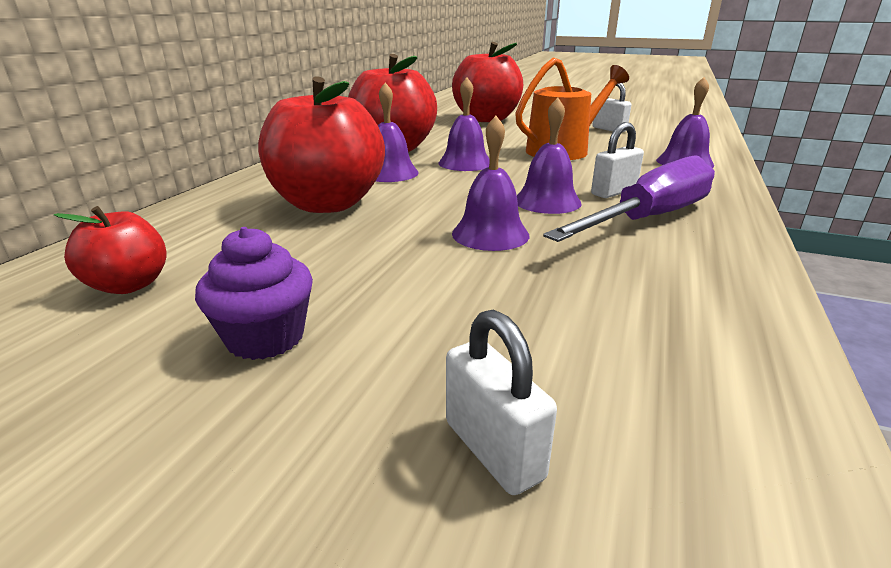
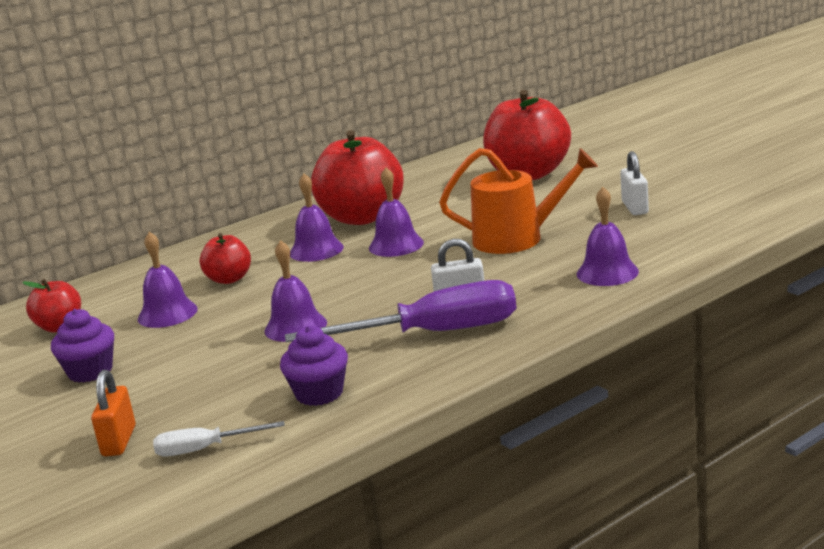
camera: 35 degrees right, 5 degrees down
red apple [258,76,385,213] -> red apple [199,233,251,284], size x0.50
white padlock [446,309,557,495] -> orange padlock [91,370,135,456]
purple bell [517,98,582,214] -> purple bell moved to [138,232,198,328]
none -> white screwdriver [153,421,285,457]
none -> purple cupcake [280,325,348,406]

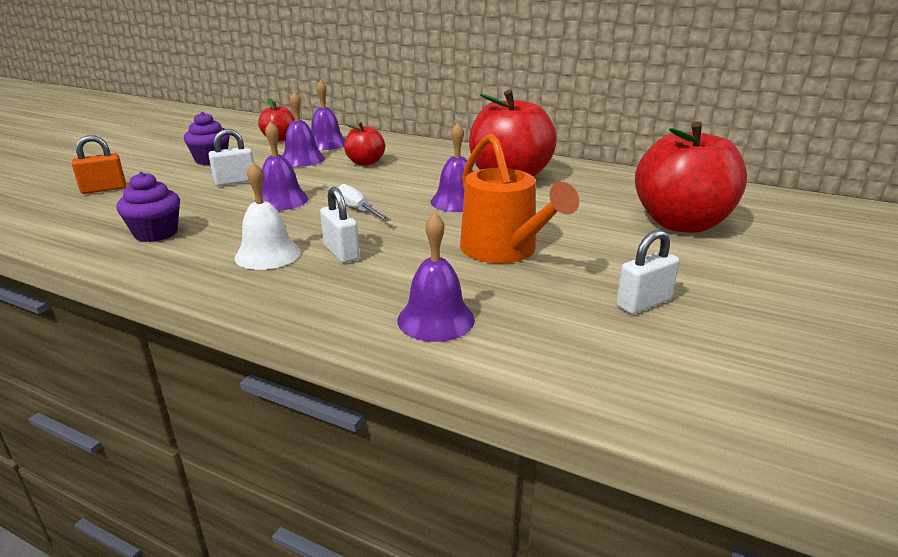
camera: 60 degrees right, 5 degrees up
white screwdriver [153,421,285,457] -> white screwdriver moved to [338,184,391,222]
purple screwdriver [285,280,517,342] -> white bell [235,162,301,270]
purple bell [290,174,344,262] -> purple bell moved to [311,80,345,150]
none -> white padlock [209,129,254,186]

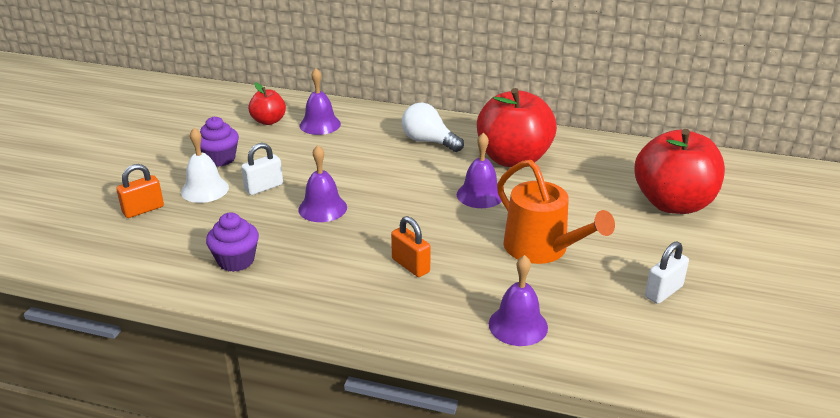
camera: 10 degrees left, 5 degrees up
white bell [235,162,301,270] -> white bell moved to [181,128,229,203]
purple bell [282,91,325,167] -> none
white padlock [320,187,360,263] -> orange padlock [391,216,431,277]
white screwdriver [338,184,391,222] -> none
red apple [344,122,385,166] -> none
none -> white light bulb [402,103,464,152]

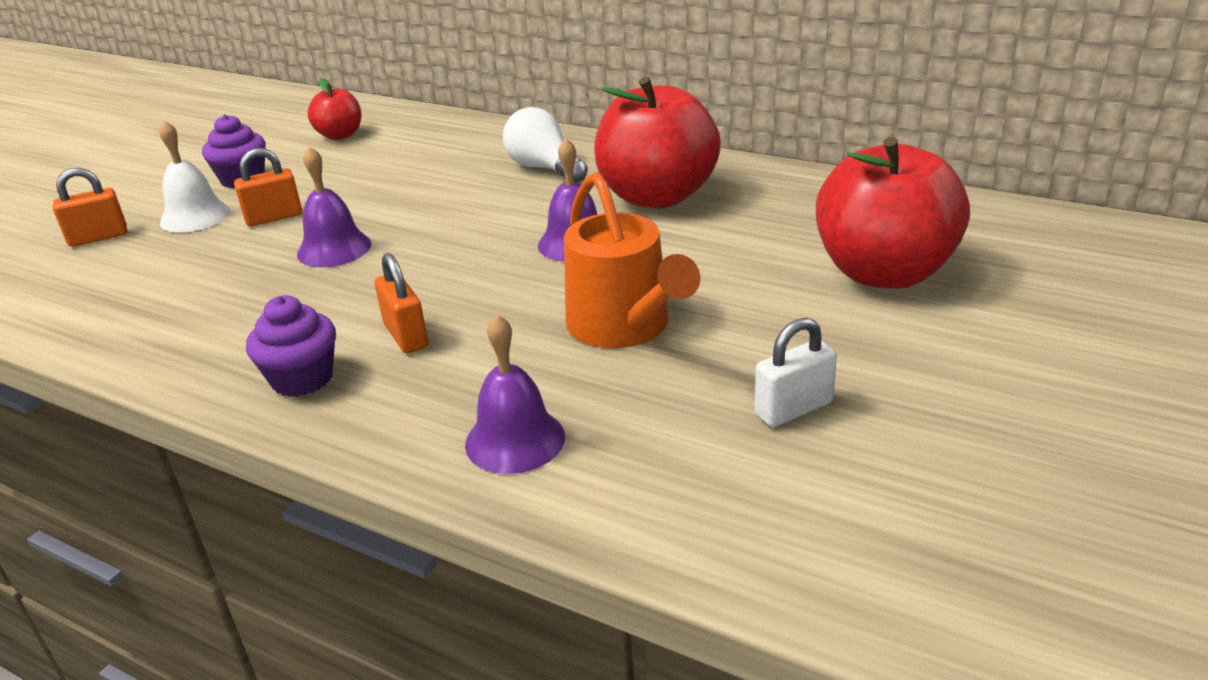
camera: 15 degrees right, 0 degrees up
purple cupcake [206,213,259,272] -> purple cupcake moved to [246,295,336,397]
white padlock [241,143,283,195] -> orange padlock [234,148,302,226]
purple bell [300,68,341,135] -> none

